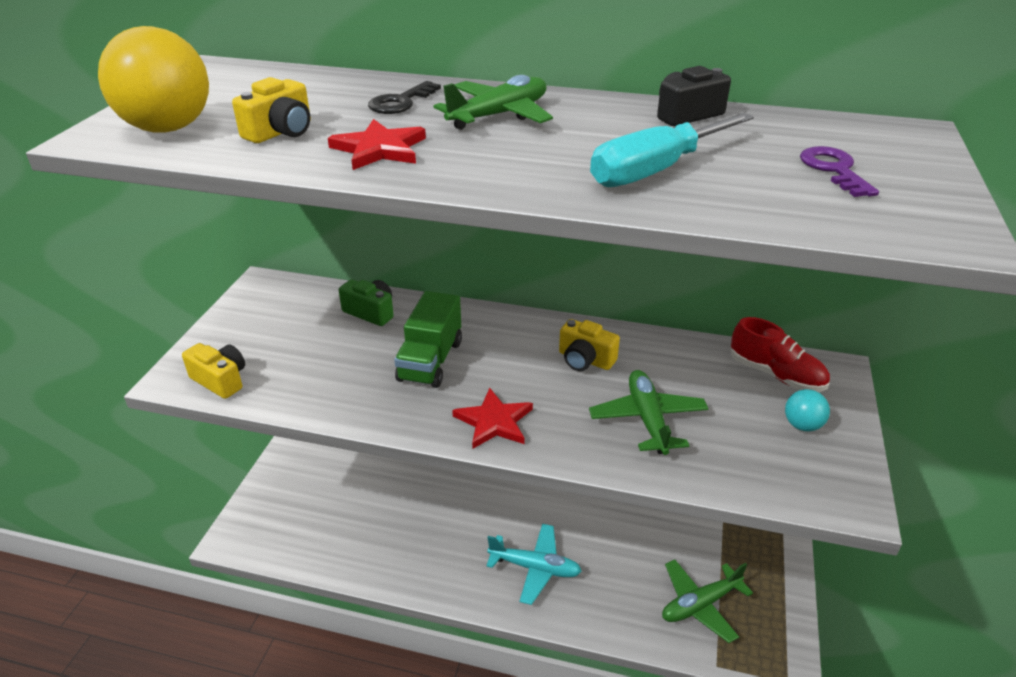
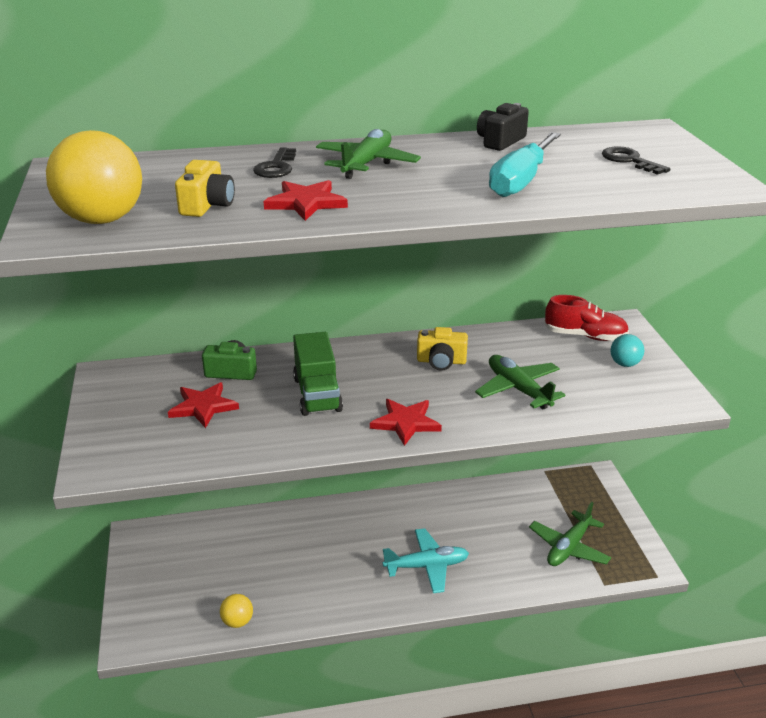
camera: 25 degrees left, 5 degrees down
yellow camera [182,343,245,399] -> none
purple key [800,146,879,197] -> black key [602,146,670,175]
none -> red star [168,382,239,428]
none -> yellow ball [220,594,253,628]

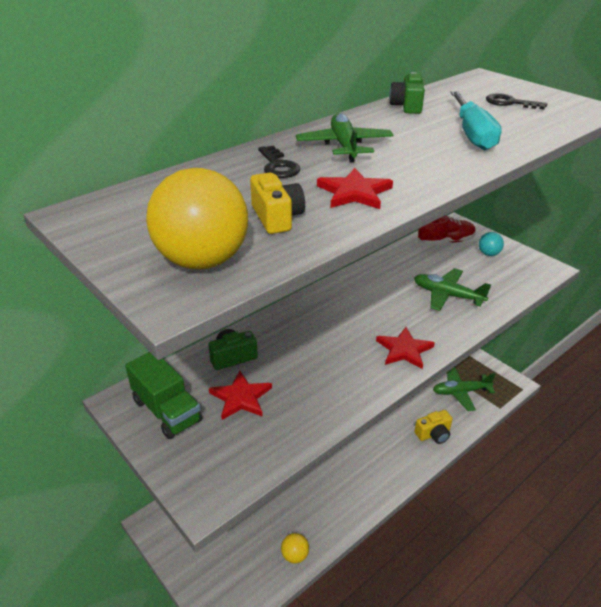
camera: 30 degrees left, 5 degrees up
green truck [293,332,343,416] -> green truck moved to [125,352,202,439]
turquoise plane [382,528,469,593] -> none
yellow camera [417,327,468,371] -> yellow camera moved to [414,410,452,444]
black camera [477,103,529,151] -> green camera [389,72,425,114]
green plane [529,502,611,566] -> green plane turned 75 degrees clockwise [433,367,496,411]

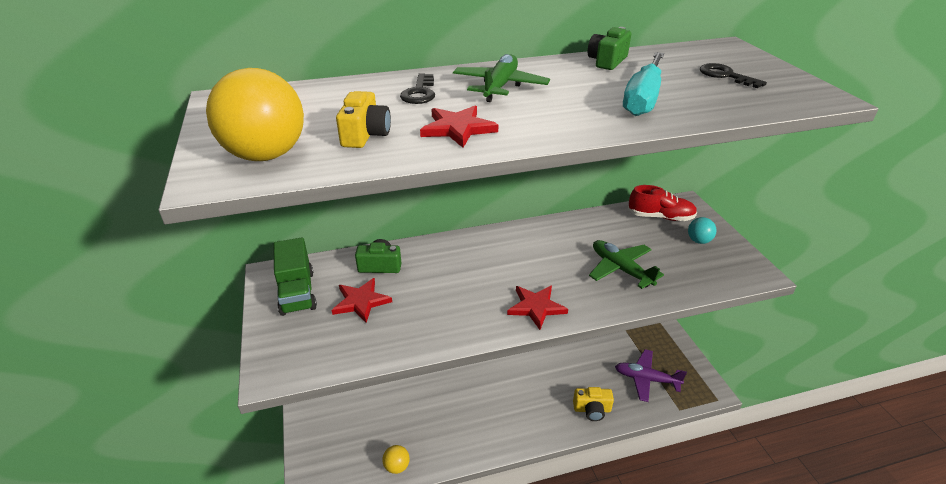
camera: 25 degrees right, 0 degrees up
green plane [433,367,496,411] -> purple plane [615,349,687,402]

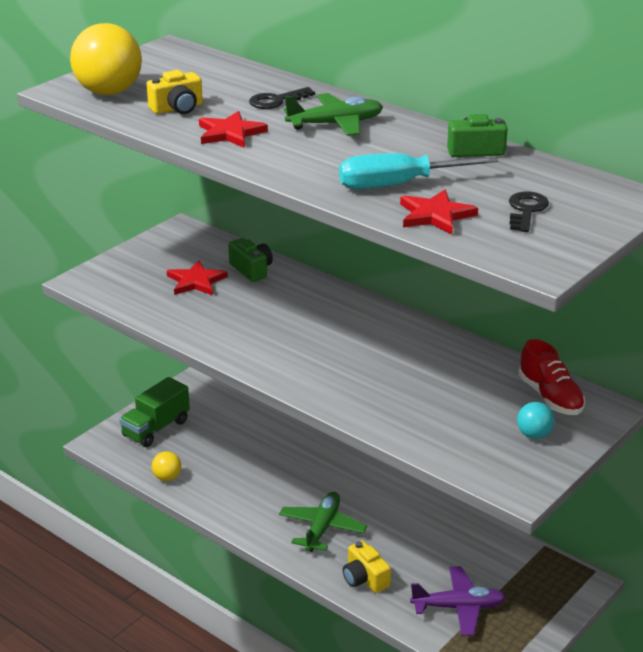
camera: 55 degrees right, 5 degrees down
green truck [273,238,317,316] -> green truck moved to [119,377,190,447]
red star [507,285,568,330] -> red star moved to [400,189,478,234]
green plane [589,240,664,289] -> green plane moved to [279,492,367,552]
purple plane [615,349,687,402] -> purple plane turned 105 degrees clockwise [410,566,506,636]

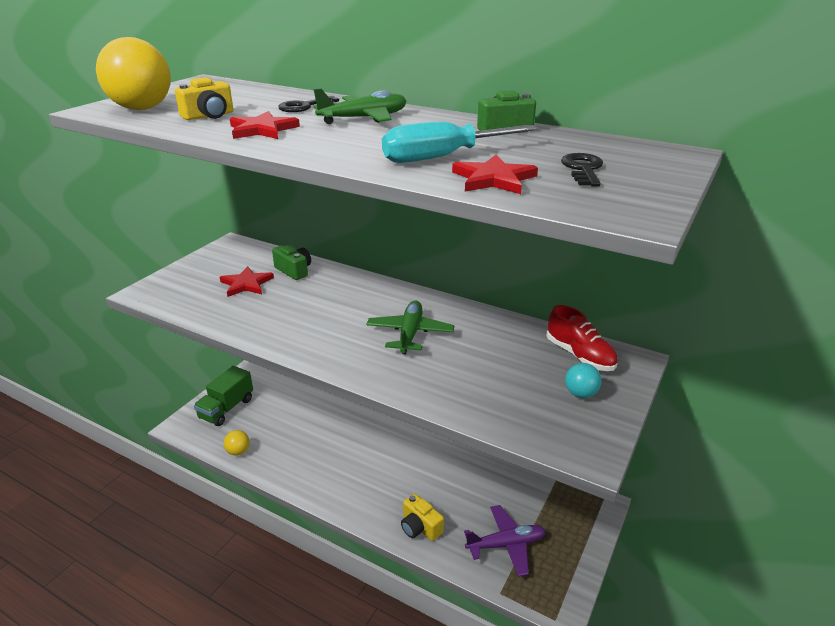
camera: 10 degrees left, 0 degrees up
green plane [279,492,367,552] -> green plane moved to [367,301,454,354]

